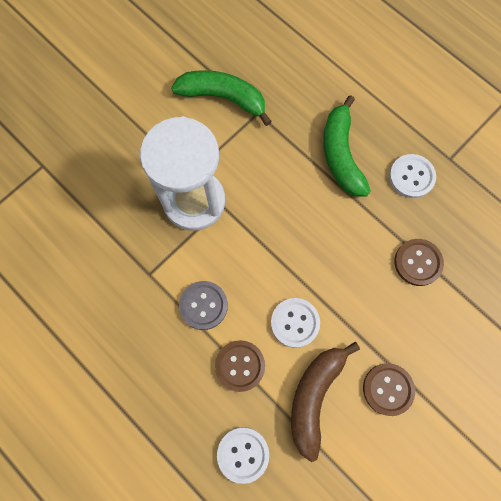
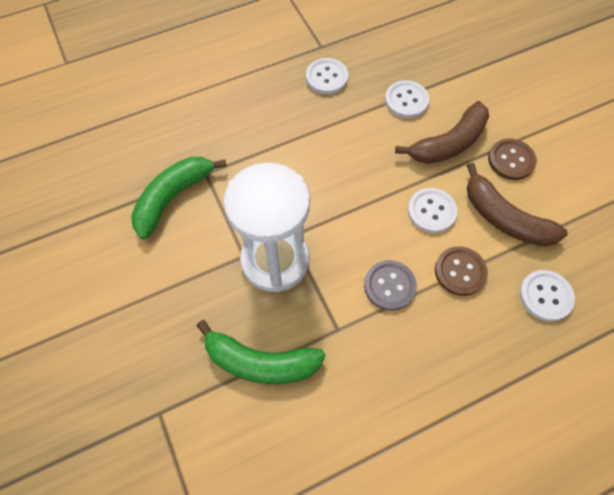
camera: 70 degrees left, 10 degrees down
green banana [323,95,371,197] -> green banana moved to [196,320,326,384]
brown button [394,239,444,286] -> white button [385,80,429,118]
none -> brown banana [395,101,489,164]

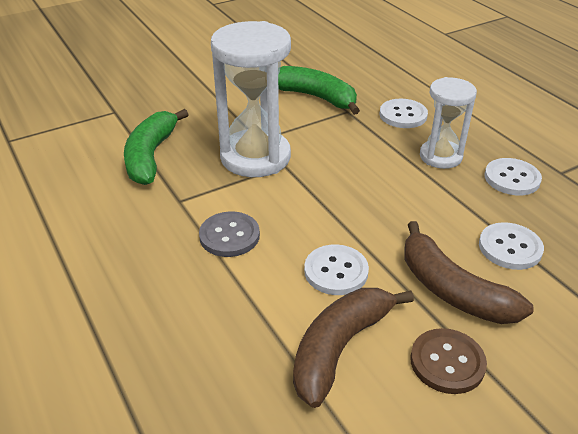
camera: 85 degrees right, 25 degrees down
brown button [435,246,488,296] -> none
white button [519,270,575,321] -> white button moved to [380,99,428,128]
none -> white hourglass [420,77,477,169]

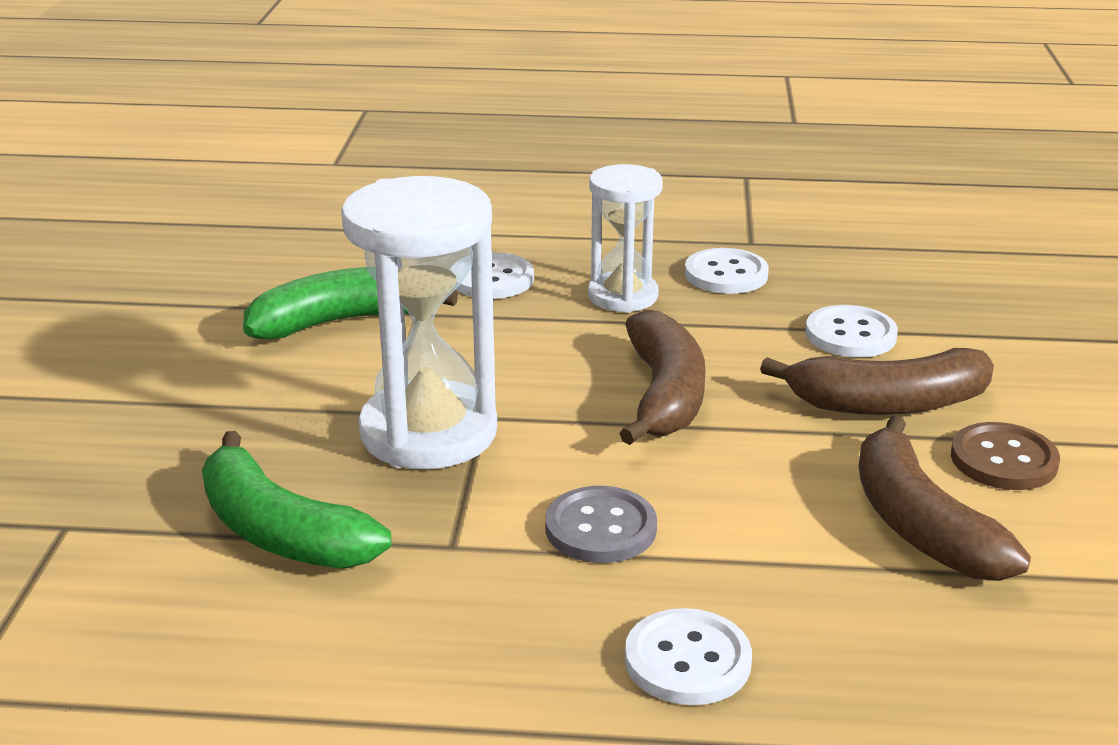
camera: 55 degrees left, 10 degrees down
white button [304,244,369,295] -> white button moved to [625,608,752,705]
none -> brown banana [619,310,706,445]

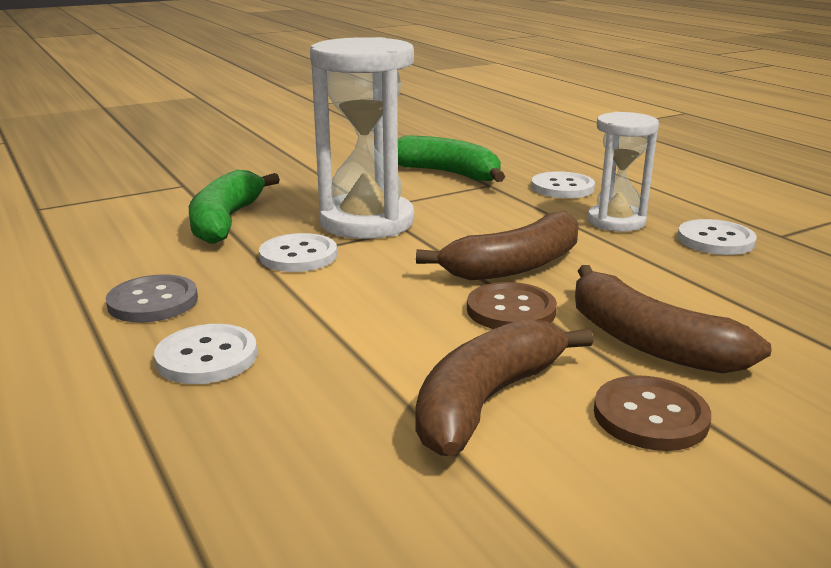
camera: 55 degrees right, 5 degrees down
grey button [545,486,657,563] -> grey button moved to [106,274,198,322]
white button [805,305,898,357] -> white button moved to [259,233,337,272]
none -> brown button [467,282,557,329]

